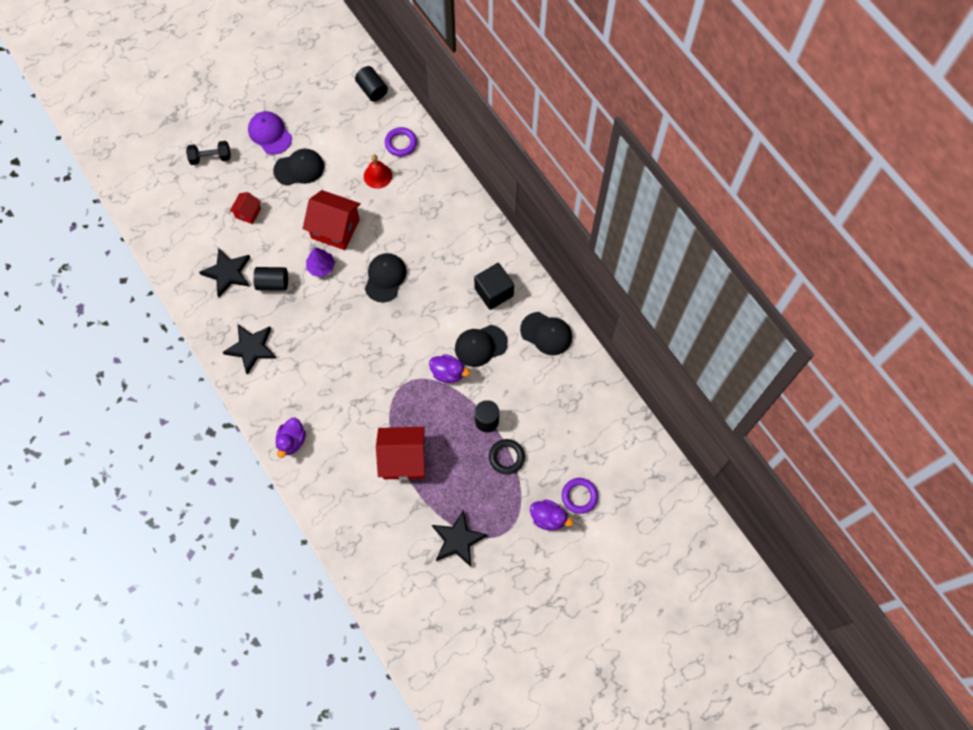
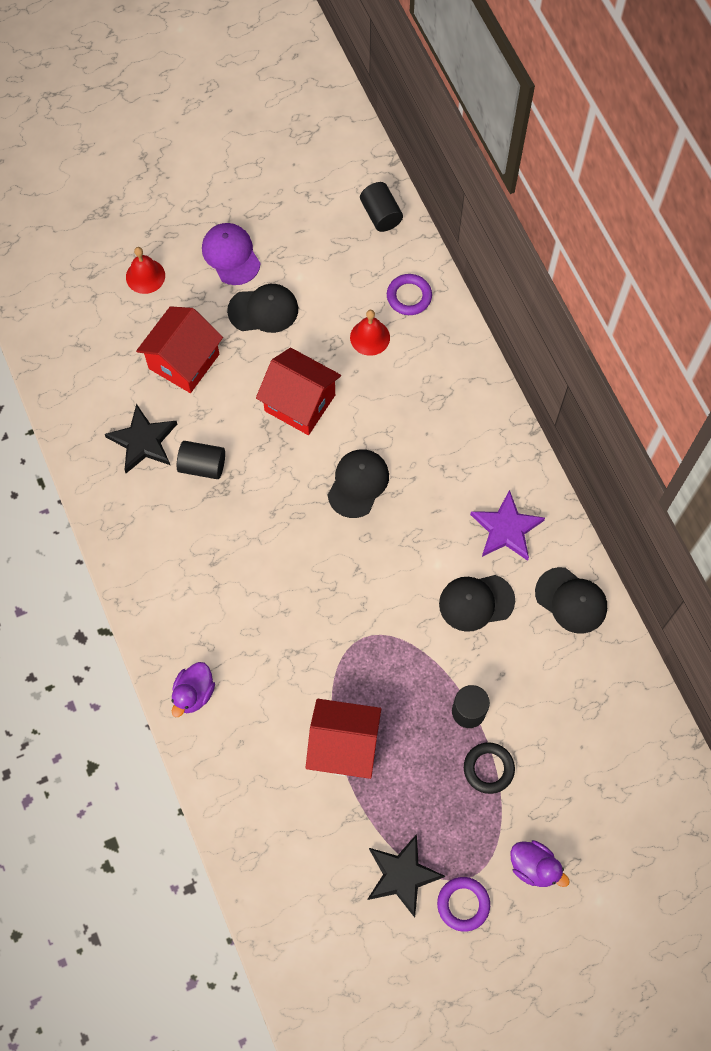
camera: 10 degrees right, 0 degrees up
black dumbbell [186,141,231,165] -> red bell [126,247,165,294]
black star [223,324,277,375] -> none
red house [230,192,261,224] -> red house [136,306,223,393], size x1.91
purple tree [306,248,335,277] -> none
purple duck [429,354,470,383] -> none
black cube [474,263,514,310] -> purple star [470,490,545,561]
purple ring [562,478,598,514] -> purple ring moved to [437,877,490,932]

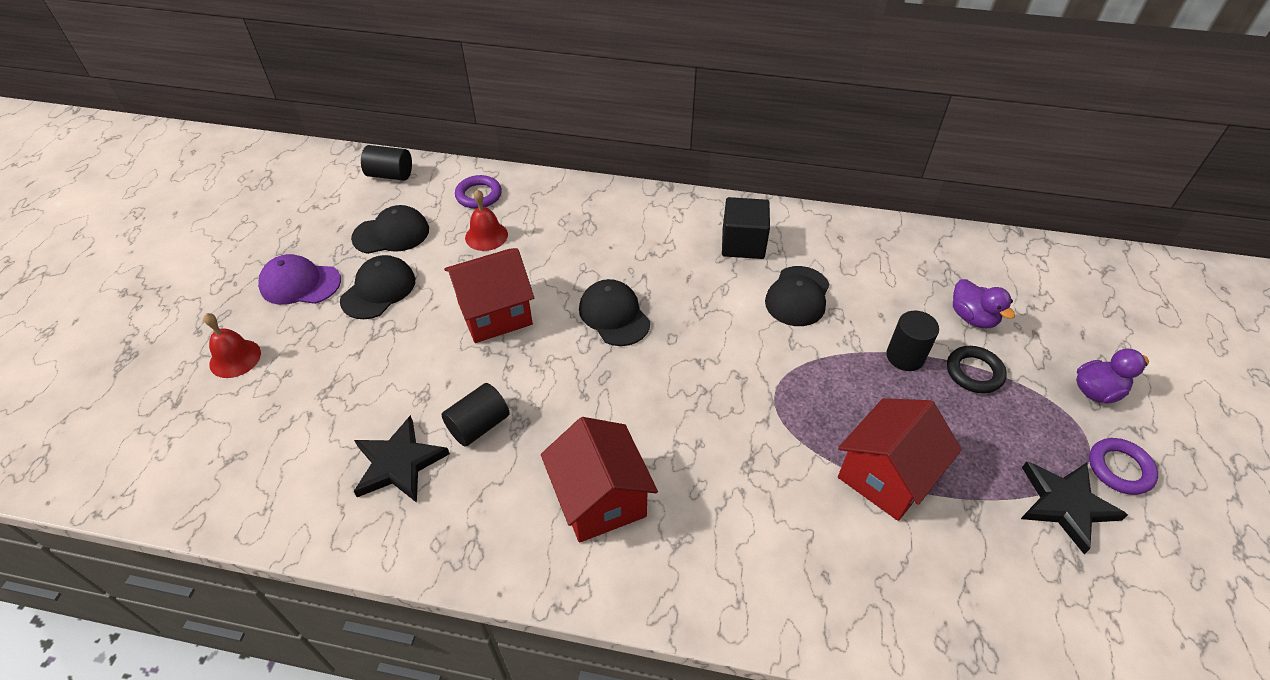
camera: 55 degrees left, 20 degrees down
red house [136,306,223,393] -> red house moved to [541,417,658,543]
purple duck [172,662,215,717] -> purple duck moved to [953,279,1015,328]
purple star [470,490,545,561] -> black cube [722,197,770,259]
black cap [535,567,607,634] -> black cap moved to [351,205,429,254]

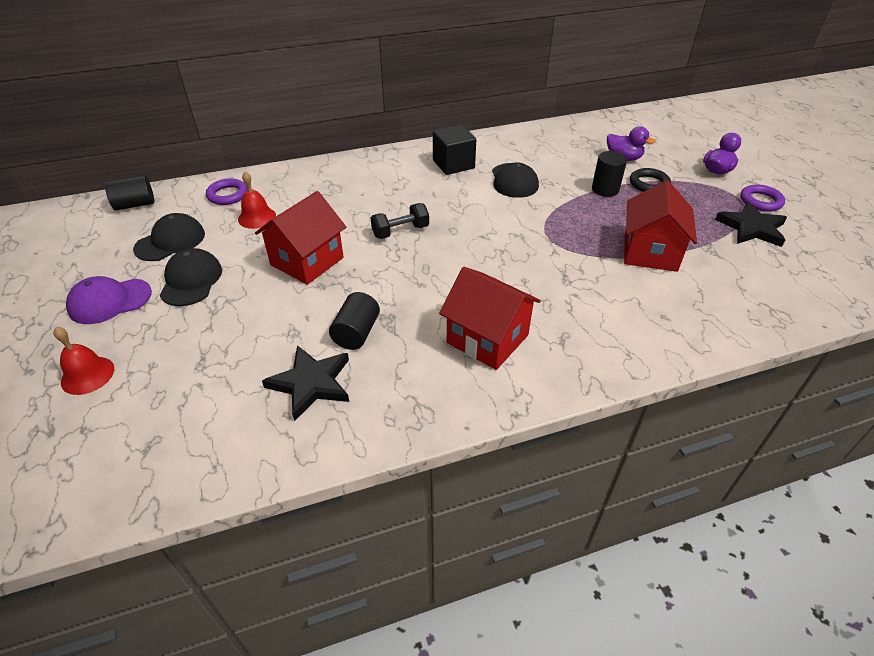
camera: 30 degrees left, 5 degrees down
black cap [579,279,650,346] -> black dumbbell [371,203,429,239]

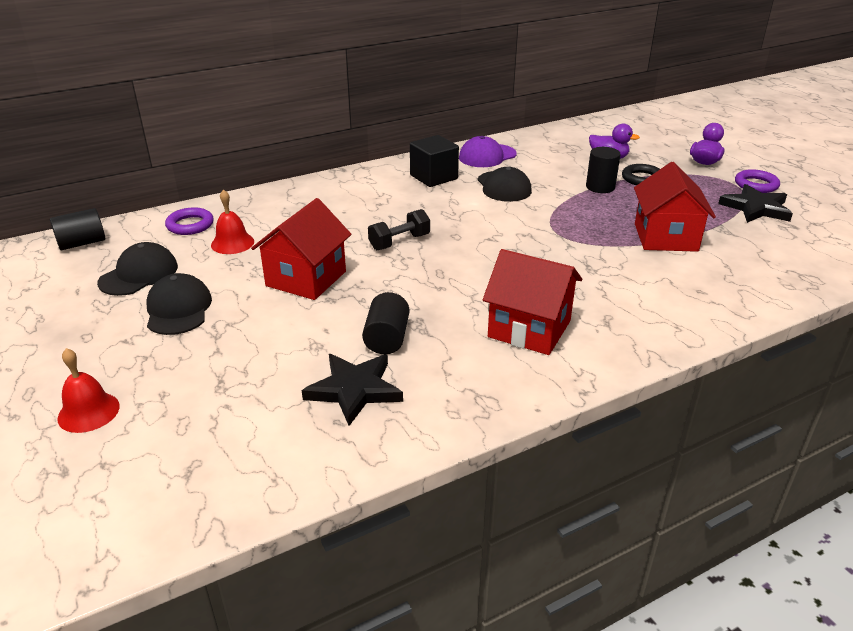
camera: 10 degrees left, 10 degrees down
purple cap [66,276,152,324] -> purple cap moved to [459,136,517,167]

